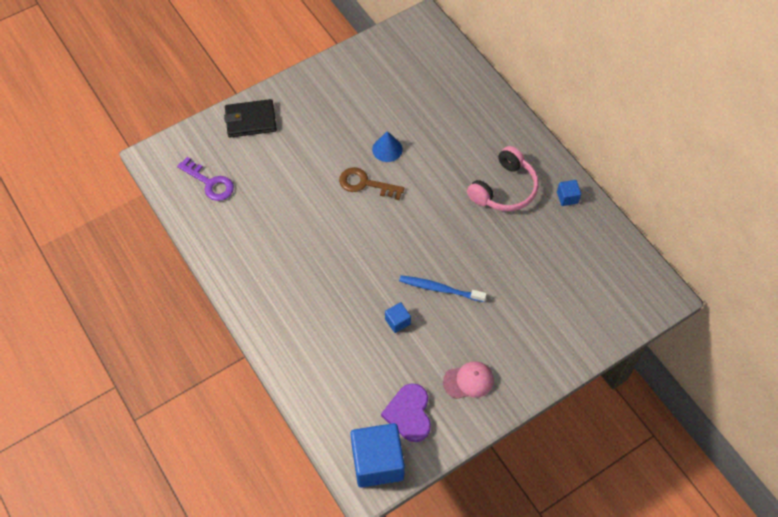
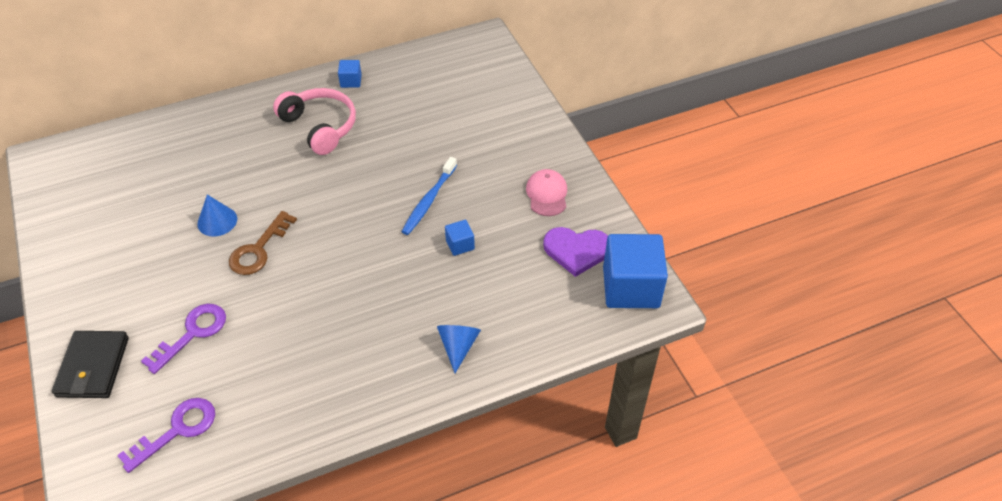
camera: 80 degrees left, 10 degrees down
none -> purple key [141,304,226,374]
none -> blue cone [437,325,481,373]

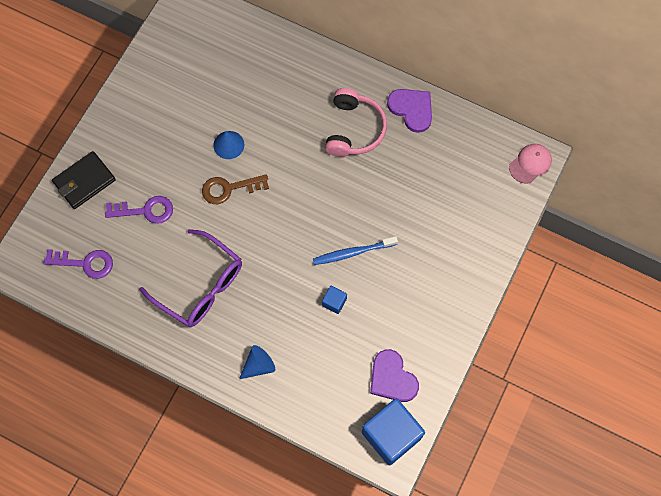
camera: 50 degrees right, 20 degrees up
blue cube [338,60,362,88] -> purple heart [387,89,432,133]
pink cap [526,169,567,216] -> pink cap moved to [509,144,552,184]
none -> purple glasses [139,229,242,327]

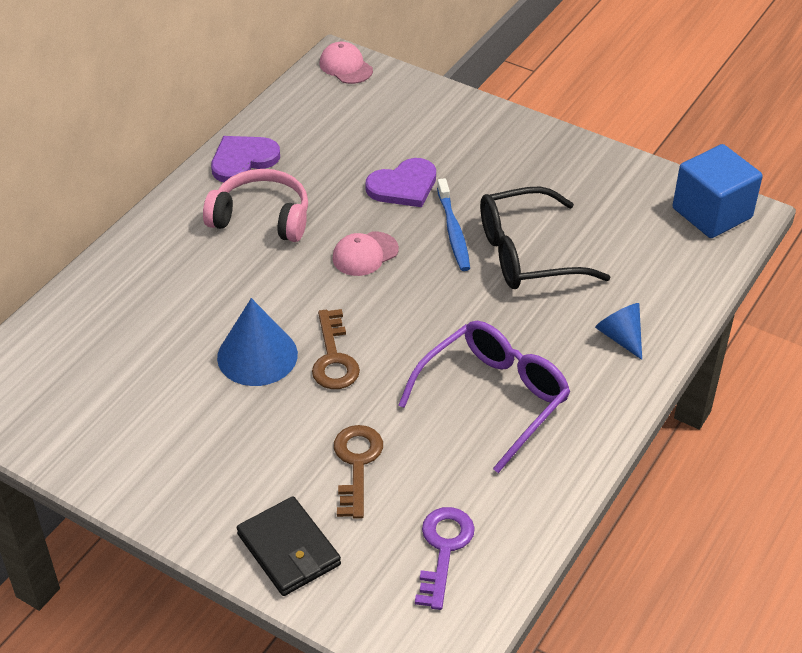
camera: 85 degrees left, 25 degrees down
purple key [105,196,173,224] -> brown key [334,425,383,519]
blue cone [213,131,244,159] -> blue cone [217,298,298,386], size x1.60
blue cube [322,286,347,314] -> black glasses [480,187,611,289]
purple heart [370,349,419,402] -> purple heart moved to [365,158,436,207]
none -> pink cap [333,232,399,276]

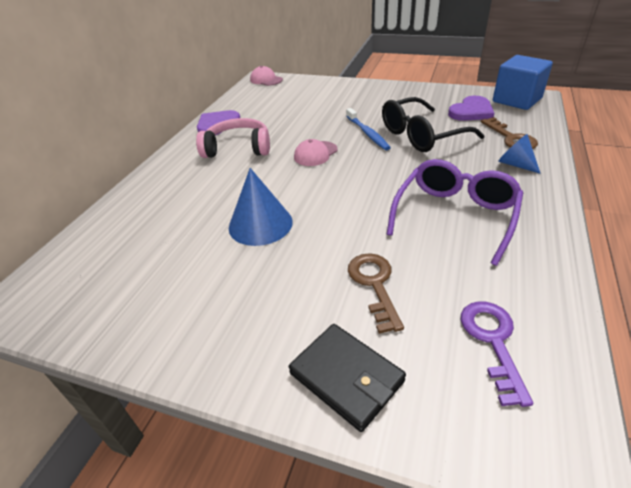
camera: 10 degrees left, 5 degrees down
brown key [312,309,360,389] -> brown key moved to [481,117,538,149]
purple heart [365,158,436,207] -> purple heart moved to [448,96,494,121]

